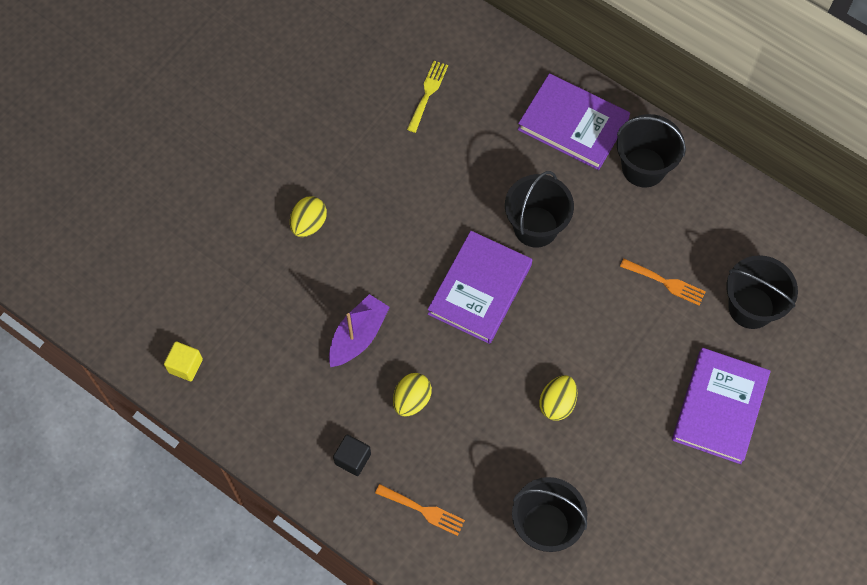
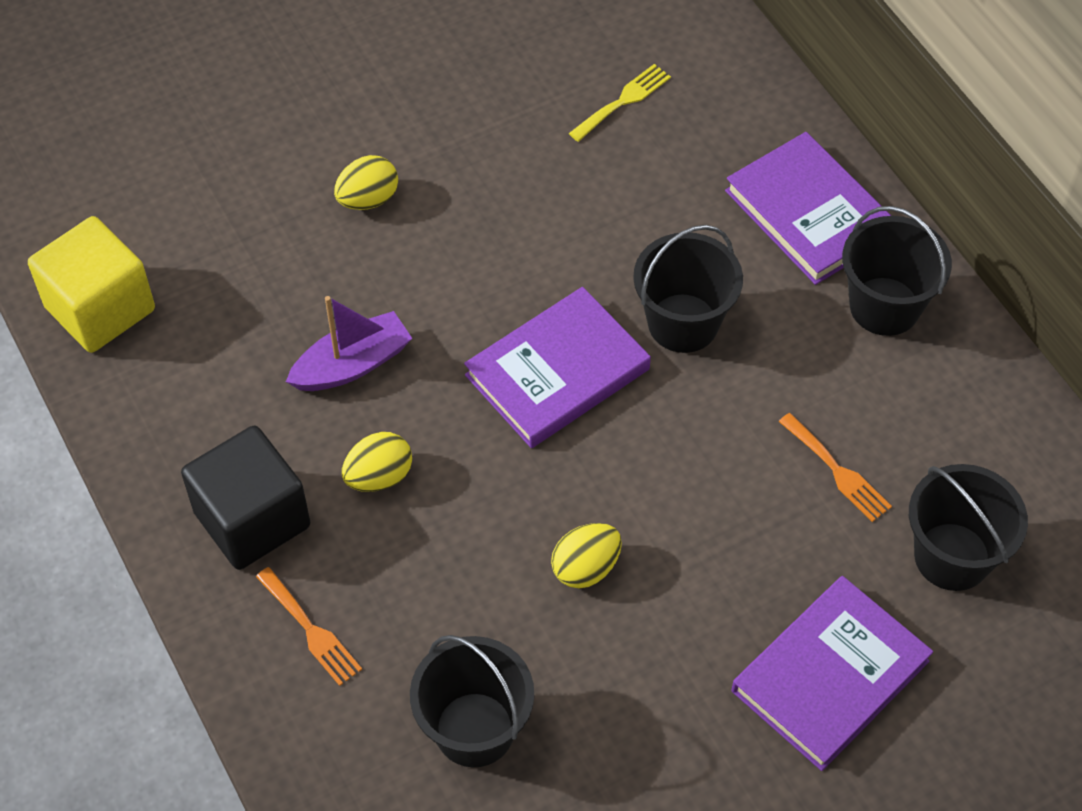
camera: 25 degrees right, 10 degrees down
yellow cube [164,341,203,381] -> yellow cube [28,216,155,353], size x2.03
black cube [333,435,371,476] -> black cube [181,426,310,570], size x2.03

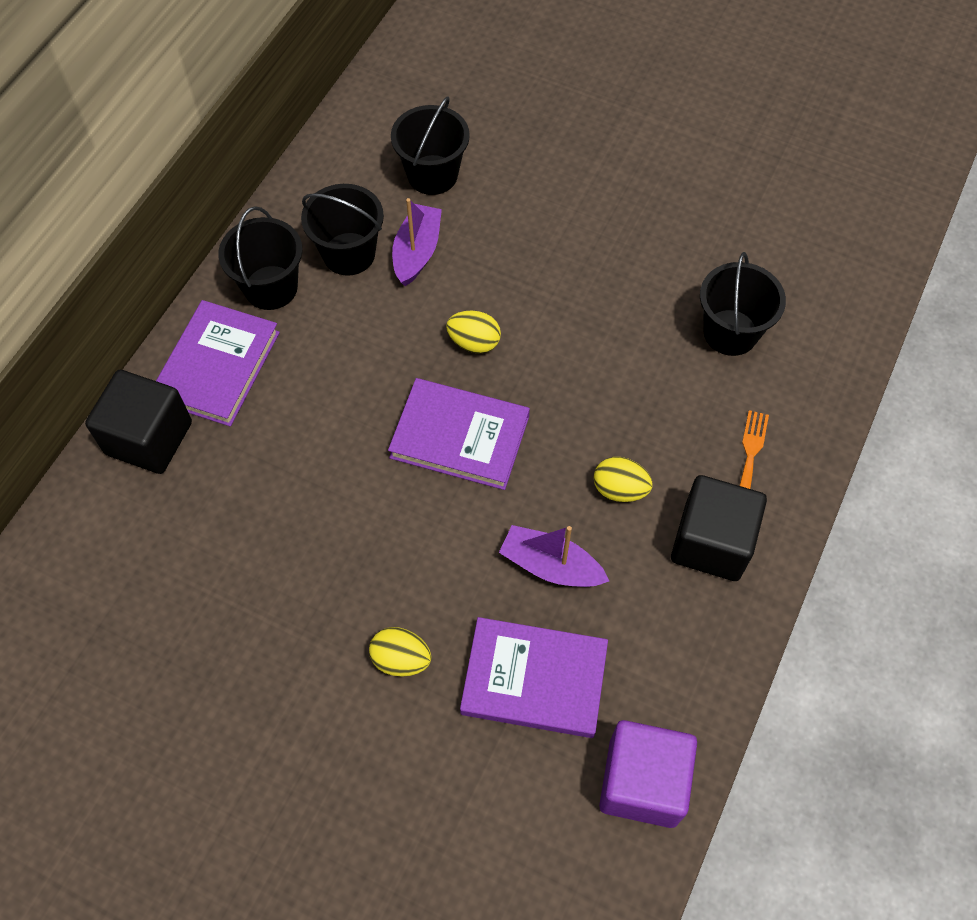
camera: 125 degrees left, 5 degrees up
yellow cube [28,216,155,353] -> purple cube [599,720,697,828]
yellow egg [551,523,622,588] -> yellow egg moved to [446,311,501,354]
yellow fork [569,64,671,142] -> none
black bucket [633,225,743,353] -> black bucket moved to [301,184,384,276]
purple book [732,576,933,771] -> purple book moved to [460,617,608,738]
orange fork [778,413,892,522] -> purple boat [392,198,442,286]
none -> black cube [85,370,192,474]

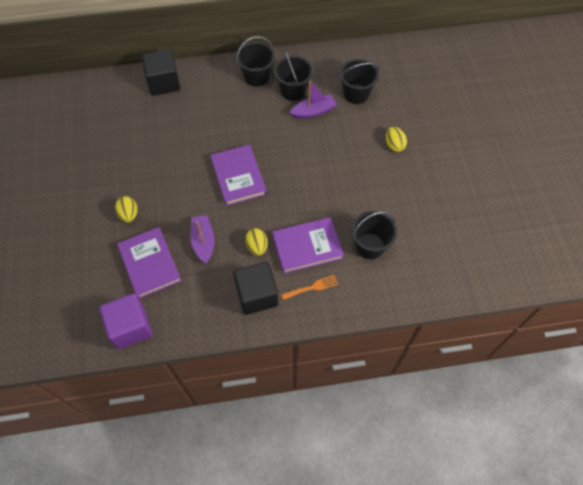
camera: 55 degrees right, 0 degrees up
purple book [156,300,280,427] -> purple book moved to [272,217,344,274]
yellow egg [446,311,501,354] -> yellow egg moved to [386,127,407,152]

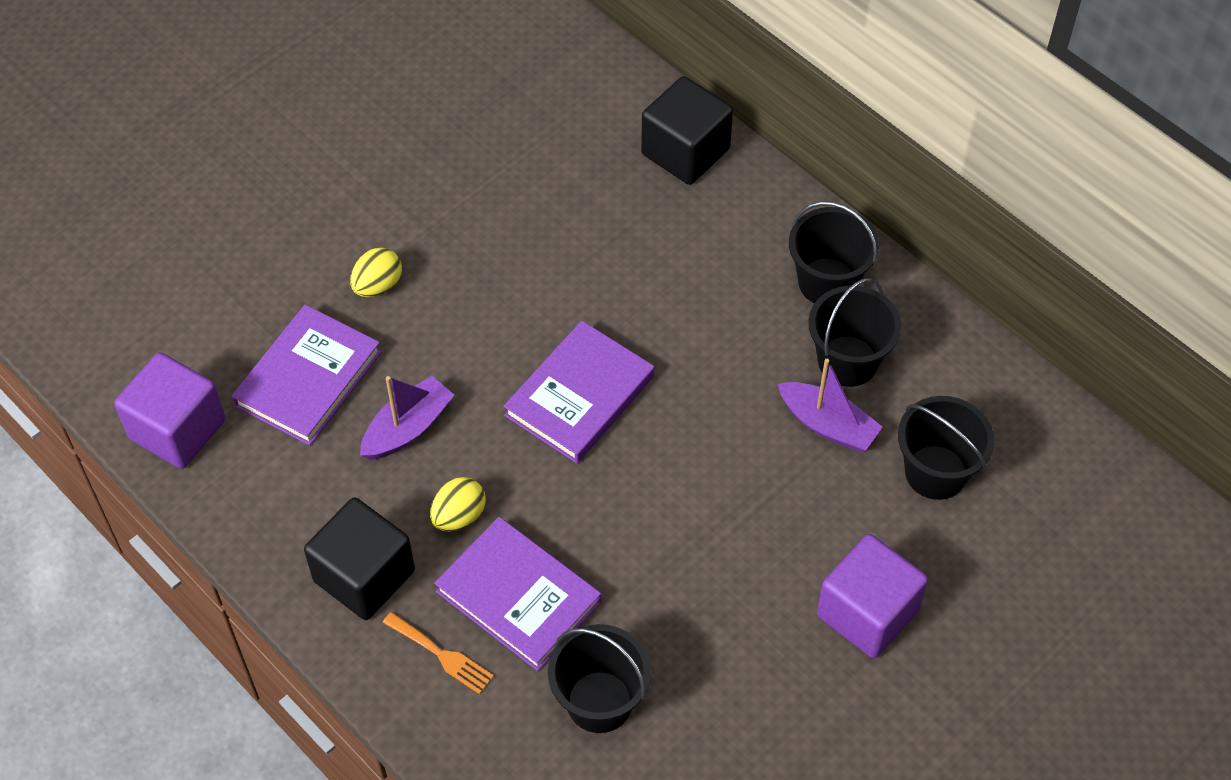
camera: 55 degrees right, 5 degrees down
yellow egg [386,127,407,152] -> purple cube [817,534,928,658]

